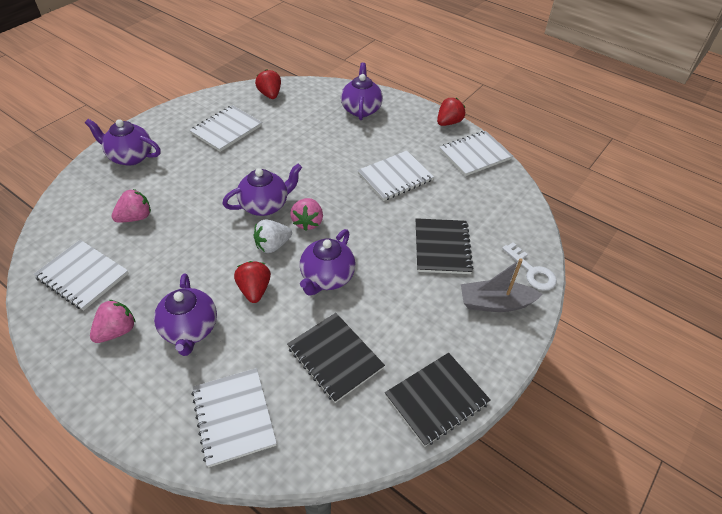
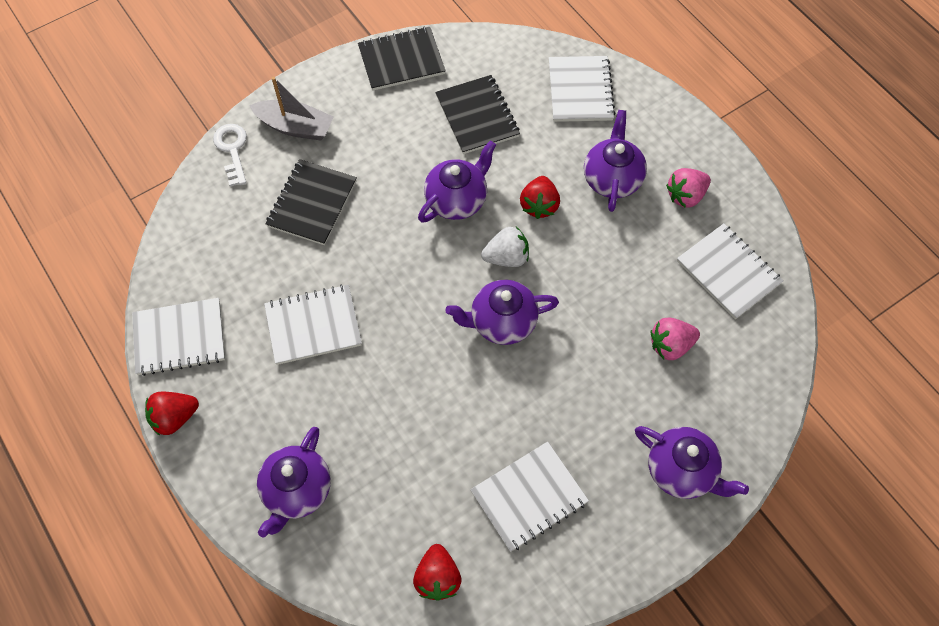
camera: 160 degrees left, 15 degrees up
pink strawberry [290,198,323,231] -> none

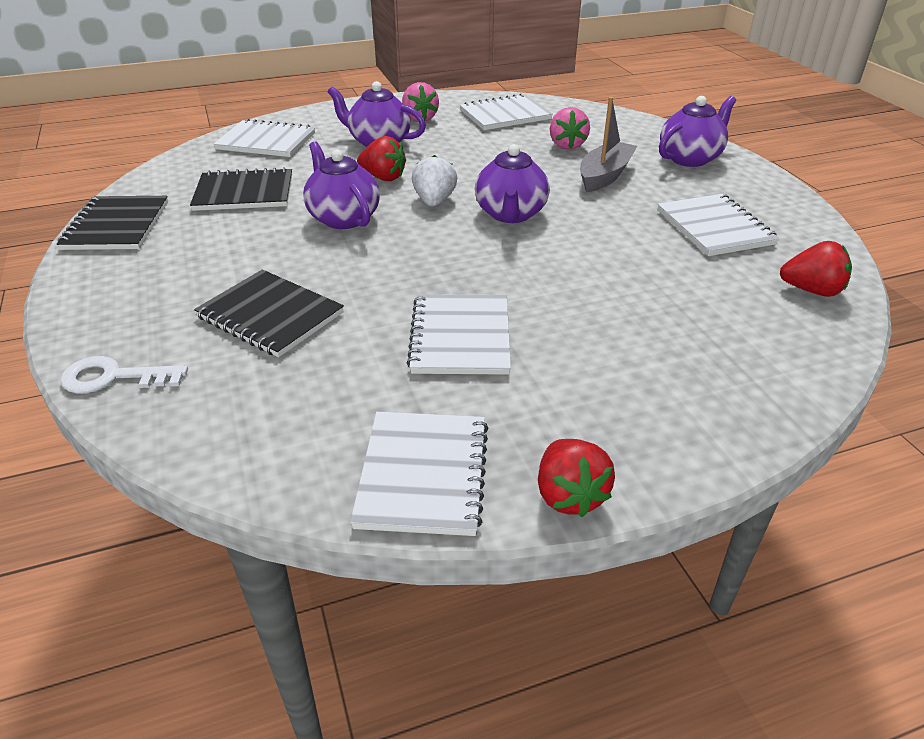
camera: 75 degrees left, 25 degrees down
grey boat [249,77,334,141] -> grey boat moved to [580,97,637,192]
purple teapot [257,427,331,537] -> none

